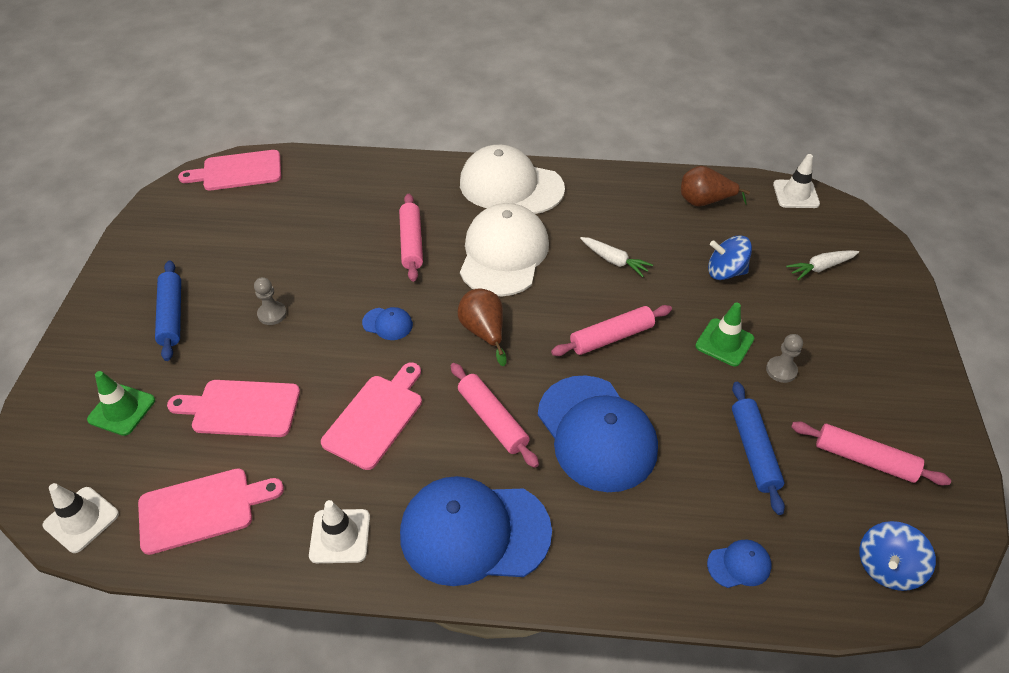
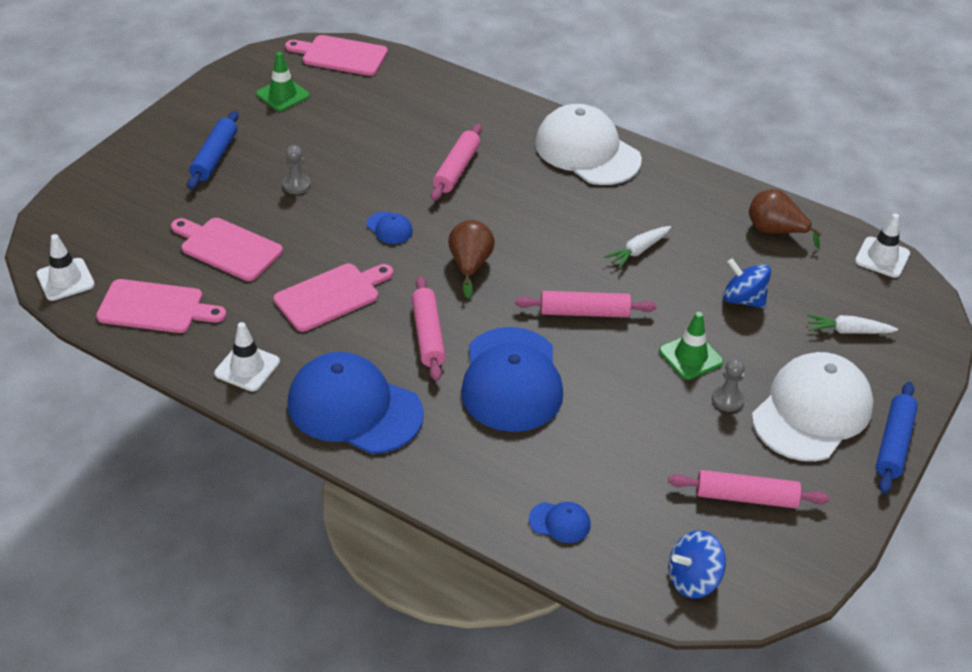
camera: 25 degrees right, 5 degrees down
green traffic cone [87,371,155,436] -> green traffic cone moved to [256,52,310,111]
white cap [460,203,549,296] -> white cap moved to [752,352,874,461]
white carrot [580,237,653,277] -> white carrot turned 75 degrees clockwise [604,226,671,269]
blue rolling pin [732,382,785,515] -> blue rolling pin moved to [876,382,918,494]
pink rolling pin [791,421,951,485] -> pink rolling pin turned 45 degrees counterclockwise [668,470,830,508]

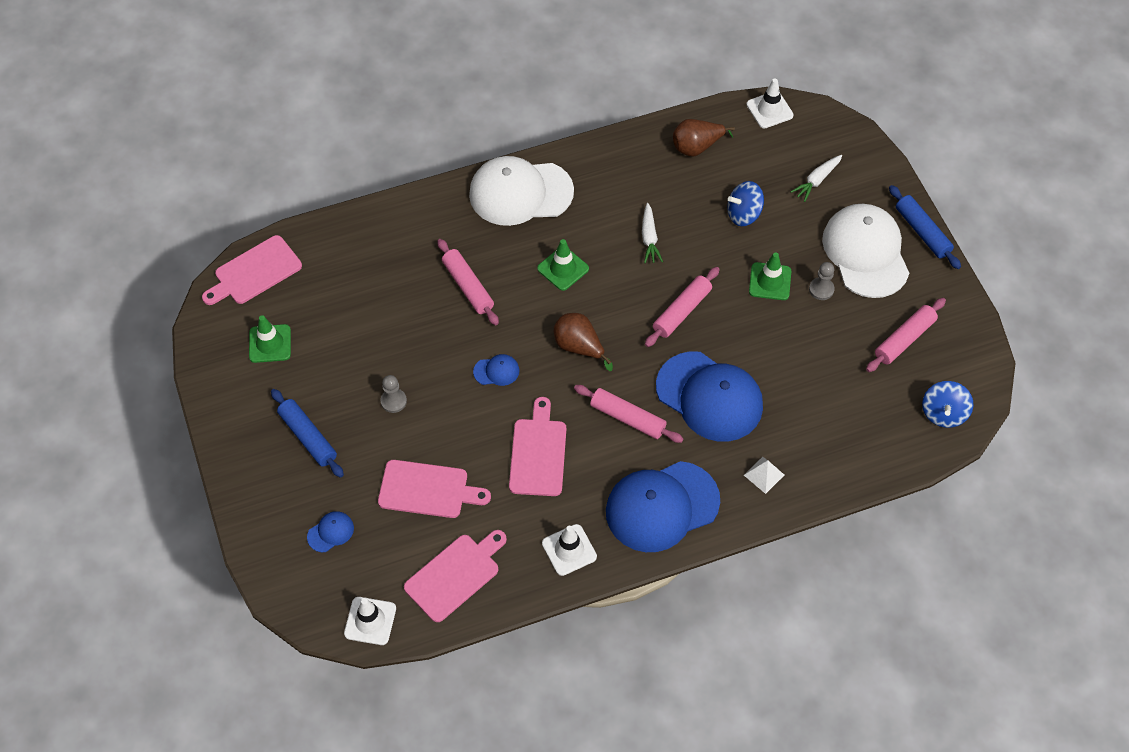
camera: 50 degrees left, 15 degrees up
pink cutting board [171,218,283,281] -> pink cutting board turned 150 degrees counterclockwise [378,460,491,518]
blue cap [529,502,591,543] -> blue cap moved to [307,511,354,552]
none -> green traffic cone [537,239,589,291]
none -> white pyramid [744,457,784,494]

